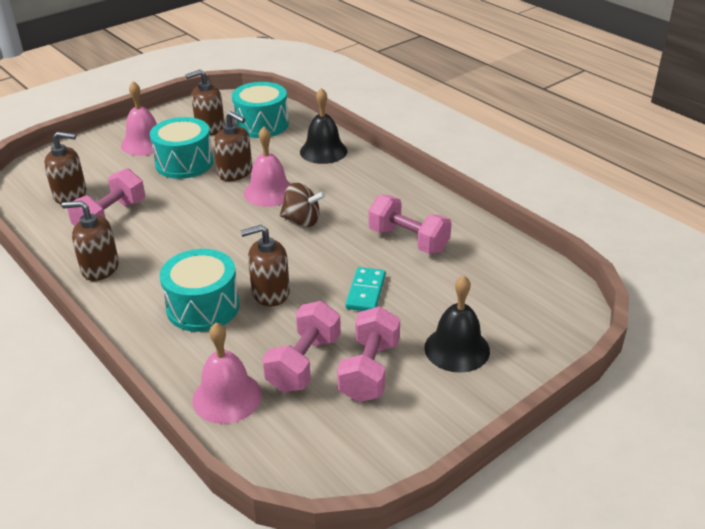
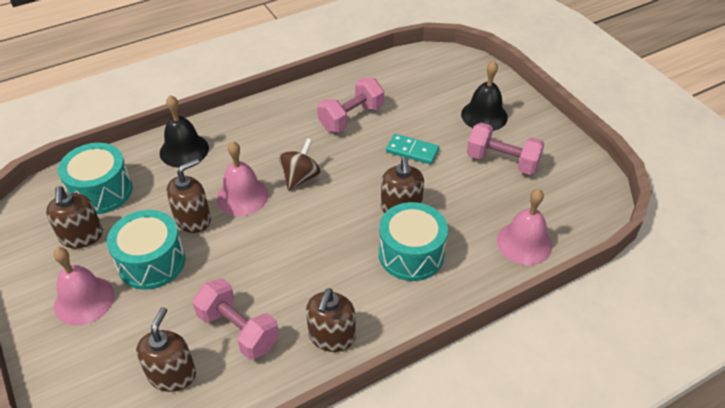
camera: 80 degrees left, 10 degrees up
pink dumbbell [262,301,341,392] -> none

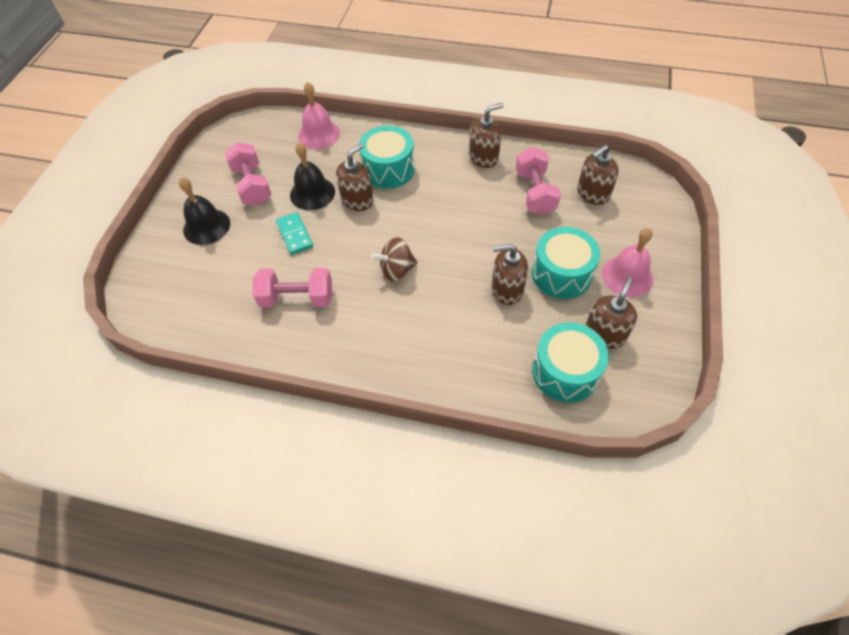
camera: 135 degrees left, 10 degrees up
black bell [160,95,209,168] -> black bell moved to [290,142,335,210]
pink bell [217,141,269,216] -> none

